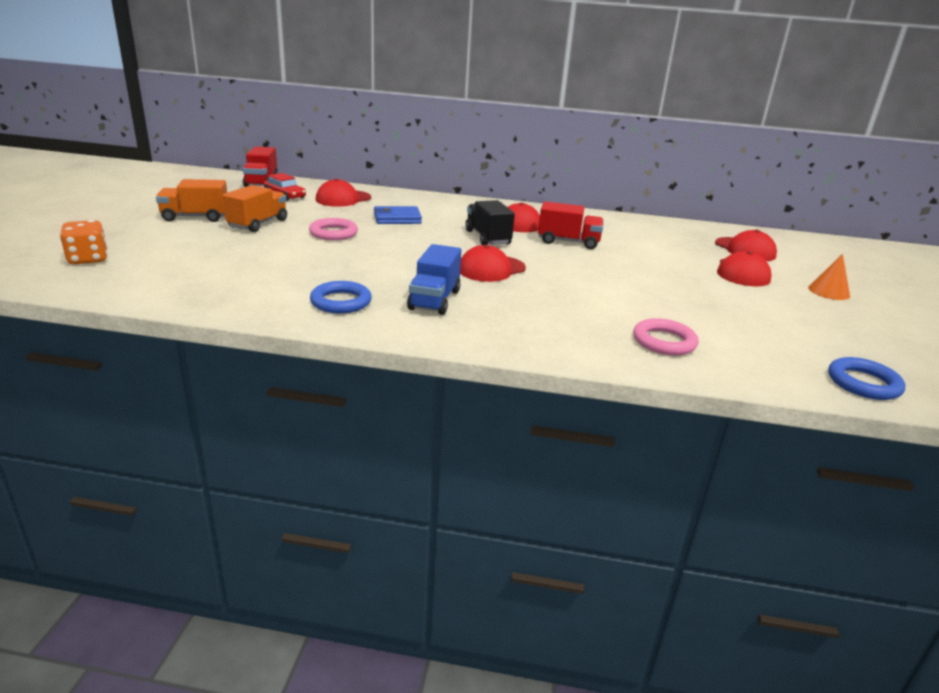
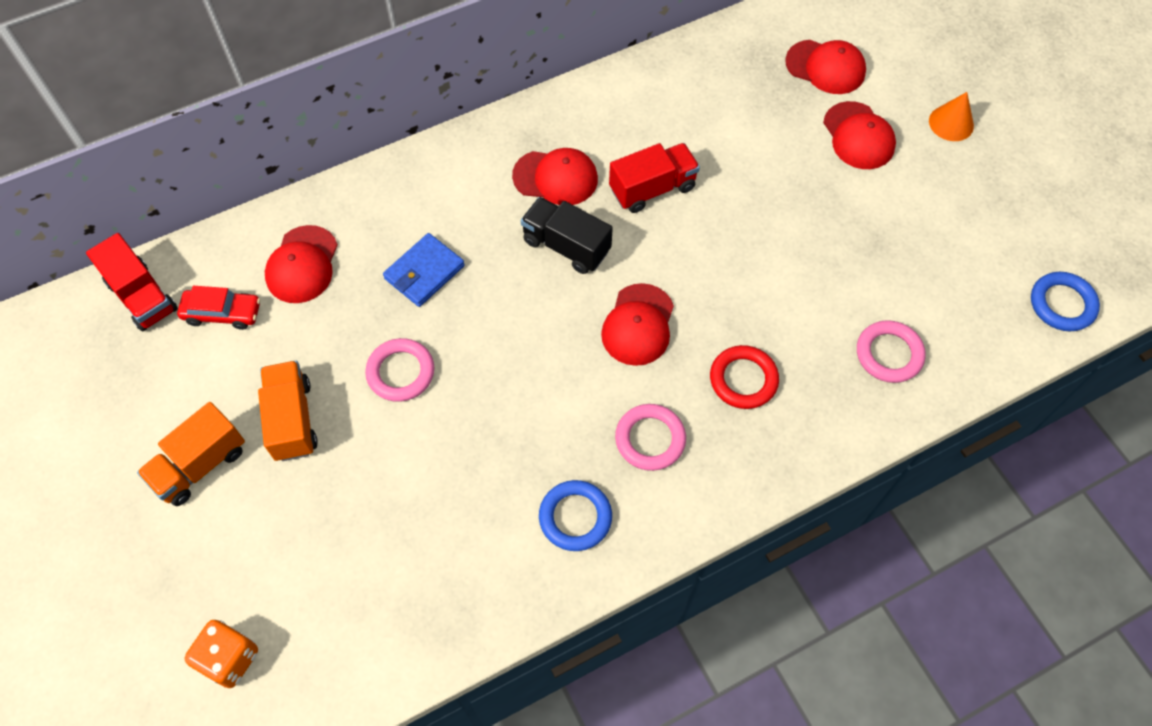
camera: 35 degrees left, 35 degrees up
blue truck [407,244,461,315] -> pink ring [615,404,686,471]
none -> red ring [710,345,779,409]

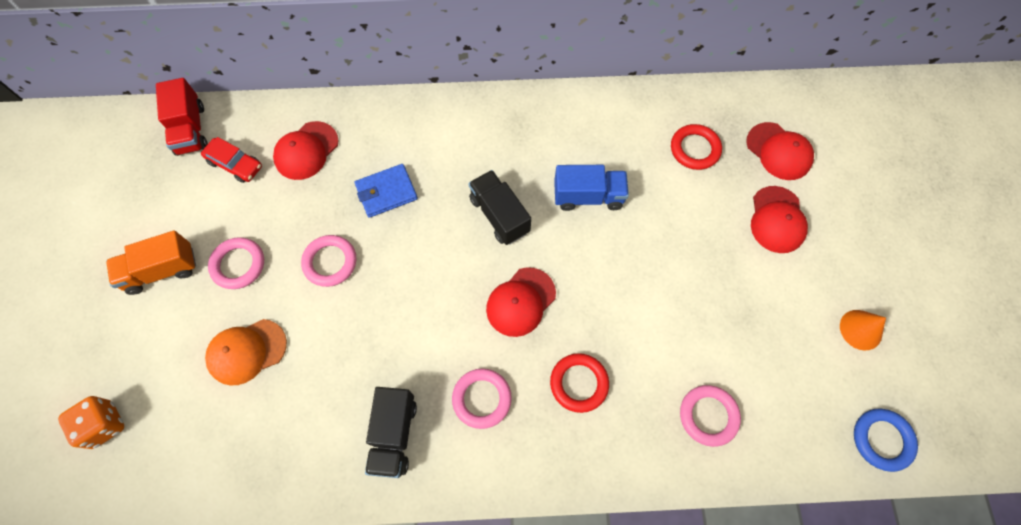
camera: 25 degrees right, 5 degrees up
orange truck [258,361,318,461] -> pink ring [208,237,264,289]
red cap [512,148,598,205] -> none
blue ring [539,480,612,551] -> black truck [365,387,417,478]
red truck [609,143,700,213] -> blue truck [554,165,629,211]
orange cone [929,92,974,141] -> orange cone moved to [840,310,886,350]
none -> orange cap [205,319,287,386]
none -> red ring [671,124,722,170]

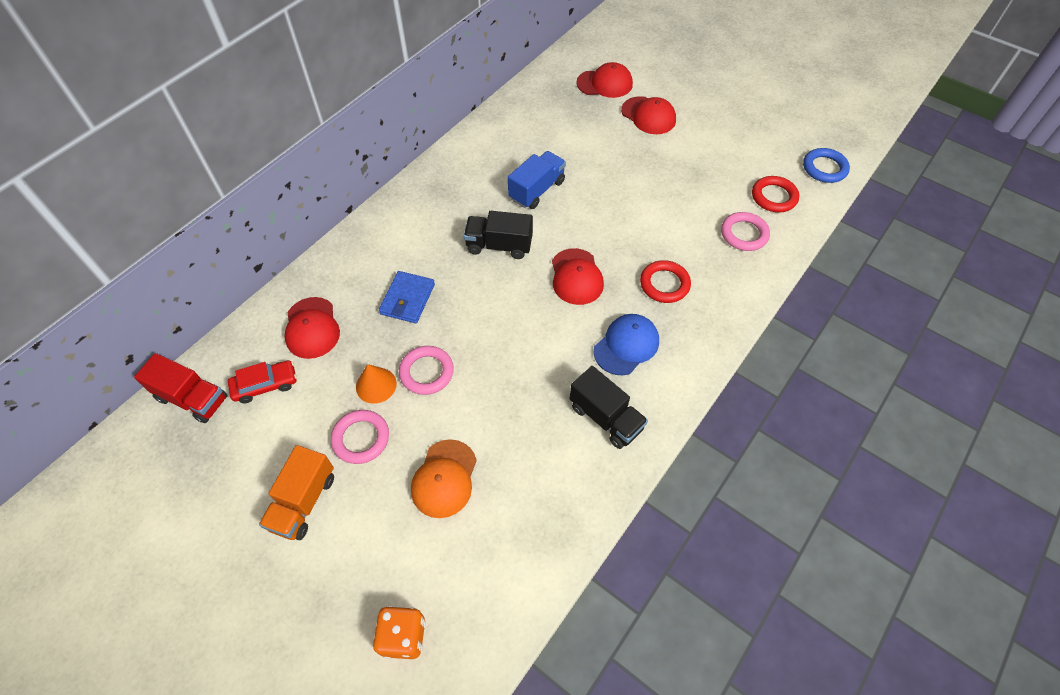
camera: 50 degrees left, 10 degrees down
pink ring [452,368,512,429] -> blue cap [594,314,659,375]
red ring [671,124,722,170] -> red ring moved to [752,176,799,212]
orange cone [840,310,886,350] -> orange cone moved to [356,364,397,404]

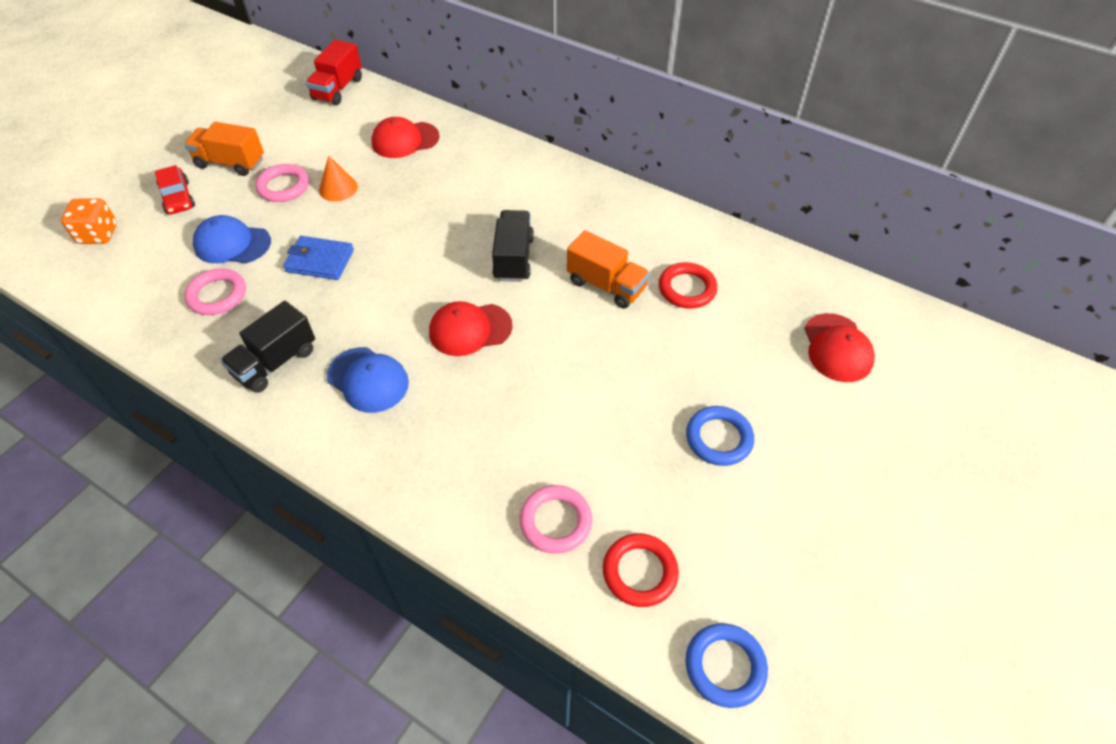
camera: 85 degrees right, 5 degrees down
red car [228,360,297,403] -> red car moved to [155,165,195,215]
blue wallet [379,271,435,323] -> blue wallet moved to [283,236,354,280]
pink ring [399,346,454,395] -> pink ring moved to [185,269,246,315]
orange cap [411,439,477,518] -> blue cap [193,215,271,263]
blue truck [508,151,566,209] -> orange truck [567,230,650,309]
red cap [621,96,676,134] -> none
red ring [640,260,691,303] -> red ring moved to [659,262,717,309]
none -> blue ring [686,406,754,466]

